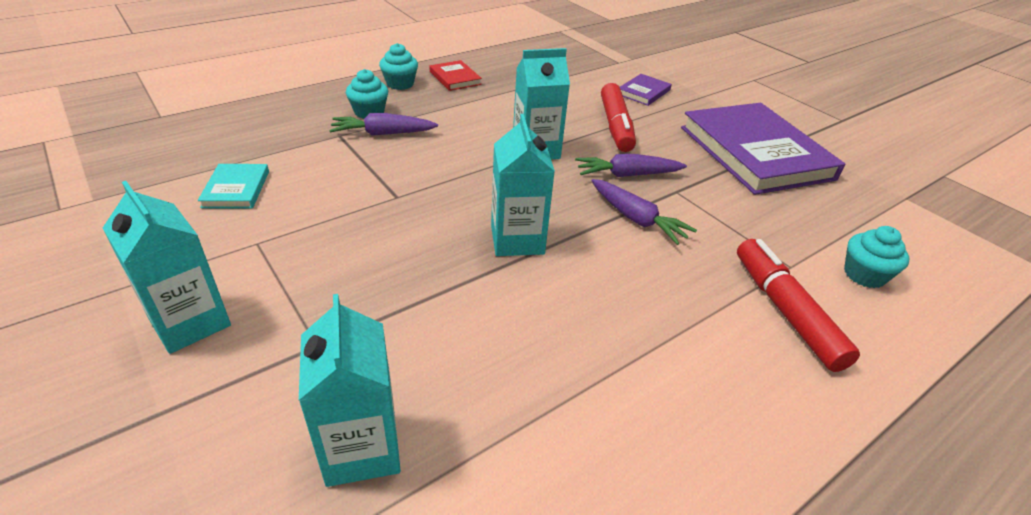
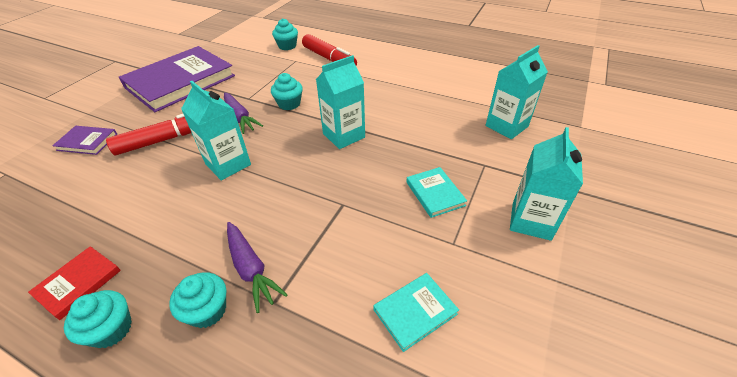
camera: 115 degrees left, 5 degrees up
purple carrot [591,179,697,245] -> turquoise cupcake [271,73,303,110]
red marker [737,239,860,372] -> red marker turned 90 degrees counterclockwise [302,34,357,66]
none -> turquoise book [406,167,467,218]

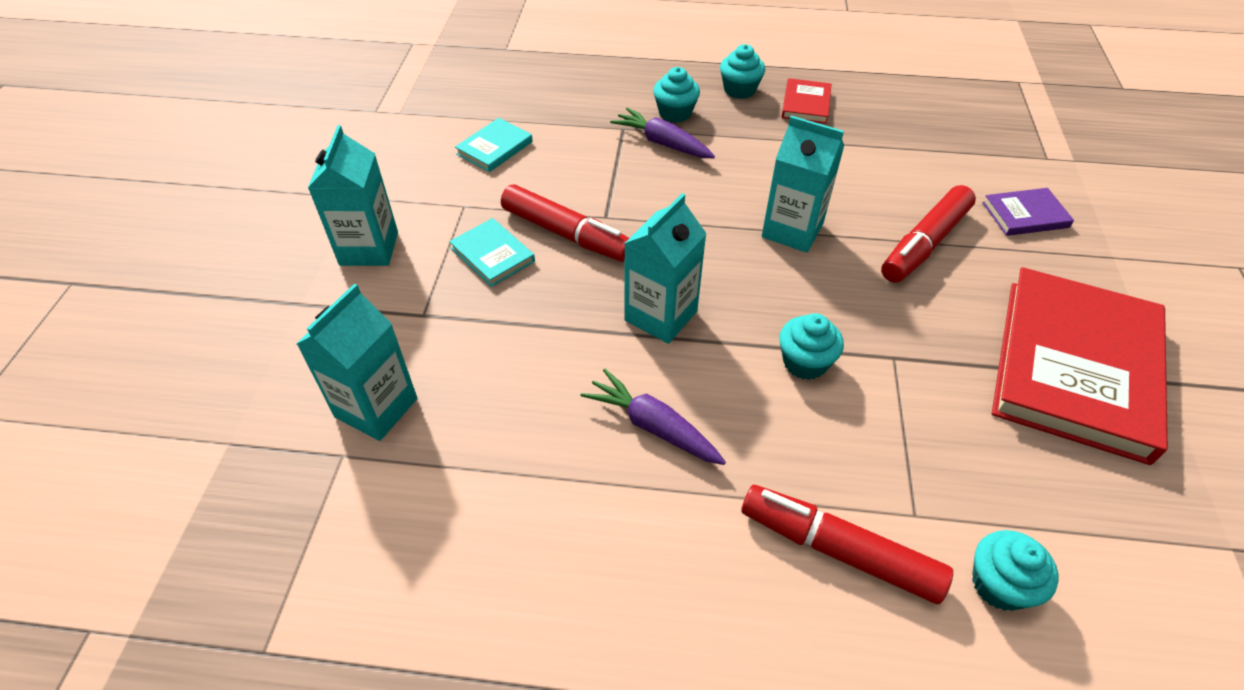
camera: 160 degrees right, 5 degrees up
purple book [119,46,235,112] -> red book [992,267,1168,465]
purple carrot [224,93,263,134] -> purple carrot moved to [581,369,726,465]
none -> red marker [501,185,629,262]

